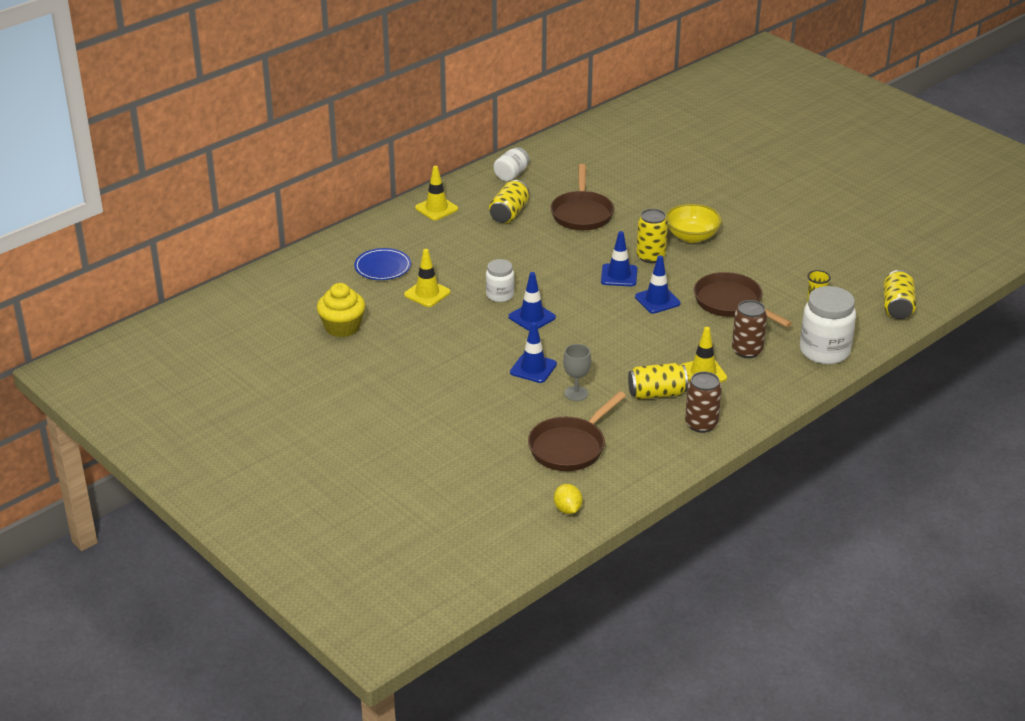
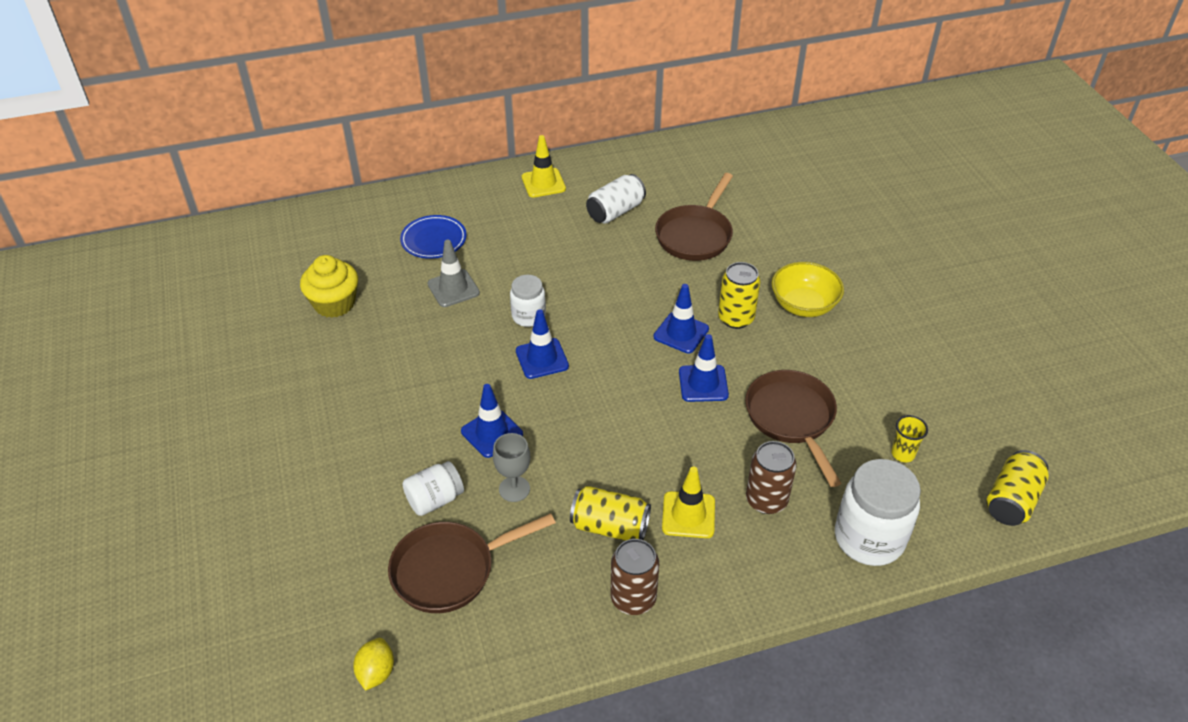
camera: 25 degrees right, 10 degrees up
yellow traffic cone [404,249,451,307] -> grey traffic cone [428,240,480,307]
yellow can [489,180,529,223] -> white can [586,174,646,224]
white jar [493,147,529,181] -> white jar moved to [402,461,464,516]

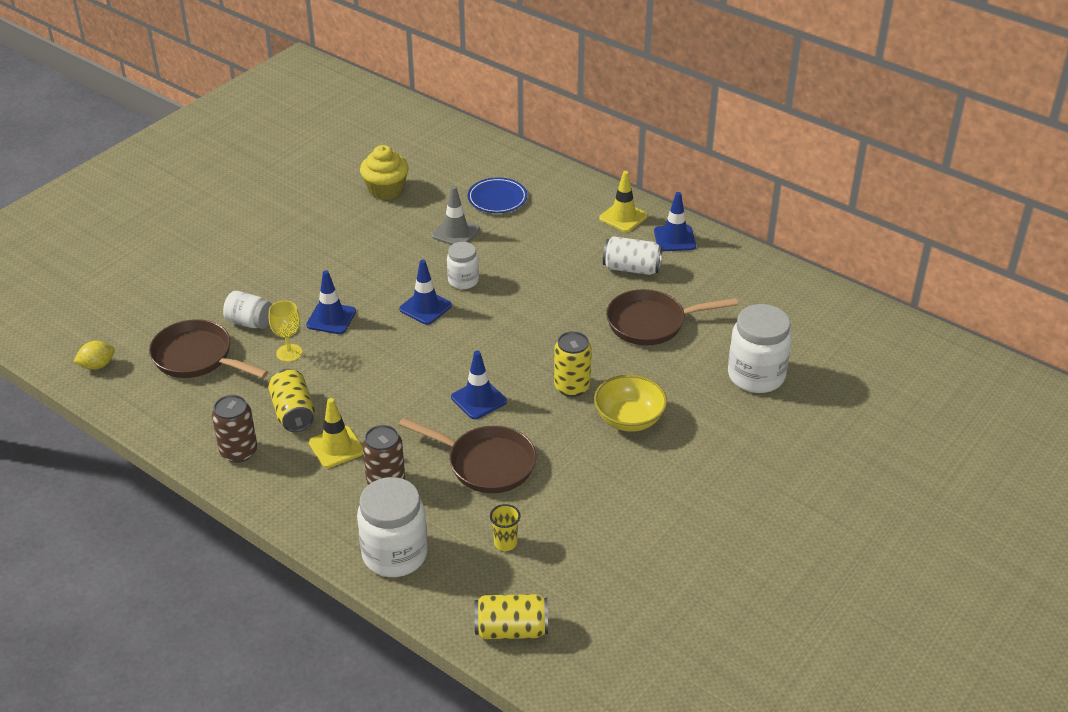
camera: 55 degrees right, 5 degrees down
grey goblet [493,433,530,502] -> yellow goblet [269,301,302,362]
blue traffic cone [653,284,709,353] -> blue traffic cone moved to [654,192,696,251]
brown pan [745,370,841,487] -> brown pan turned 75 degrees clockwise [399,418,536,493]
none -> white jar [728,304,792,393]

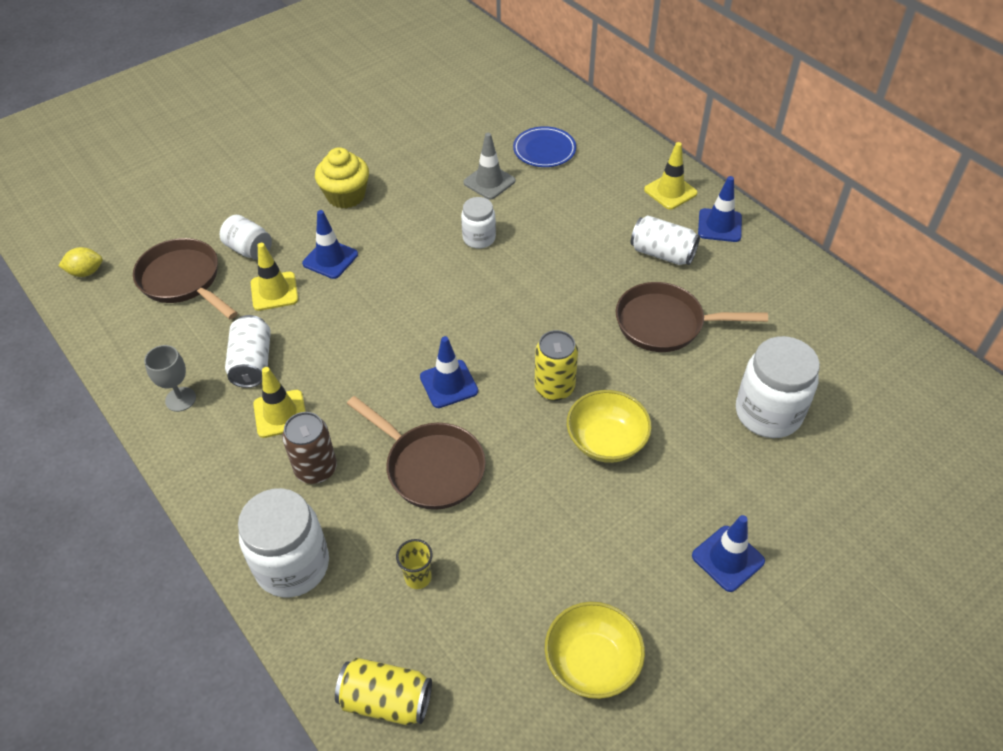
camera: 15 degrees right, 10 degrees up
brown can [212,395,257,463] -> grey goblet [144,345,196,412]
yellow can [268,369,315,432] -> white can [225,315,271,388]
yellow goblet [269,301,302,362] -> yellow traffic cone [251,243,298,311]
yellow cupcake [360,145,409,200] -> yellow cupcake moved to [315,147,369,209]
blue traffic cone [399,260,452,325] -> blue traffic cone moved to [692,515,765,592]
none -> yellow bowl [545,602,645,699]

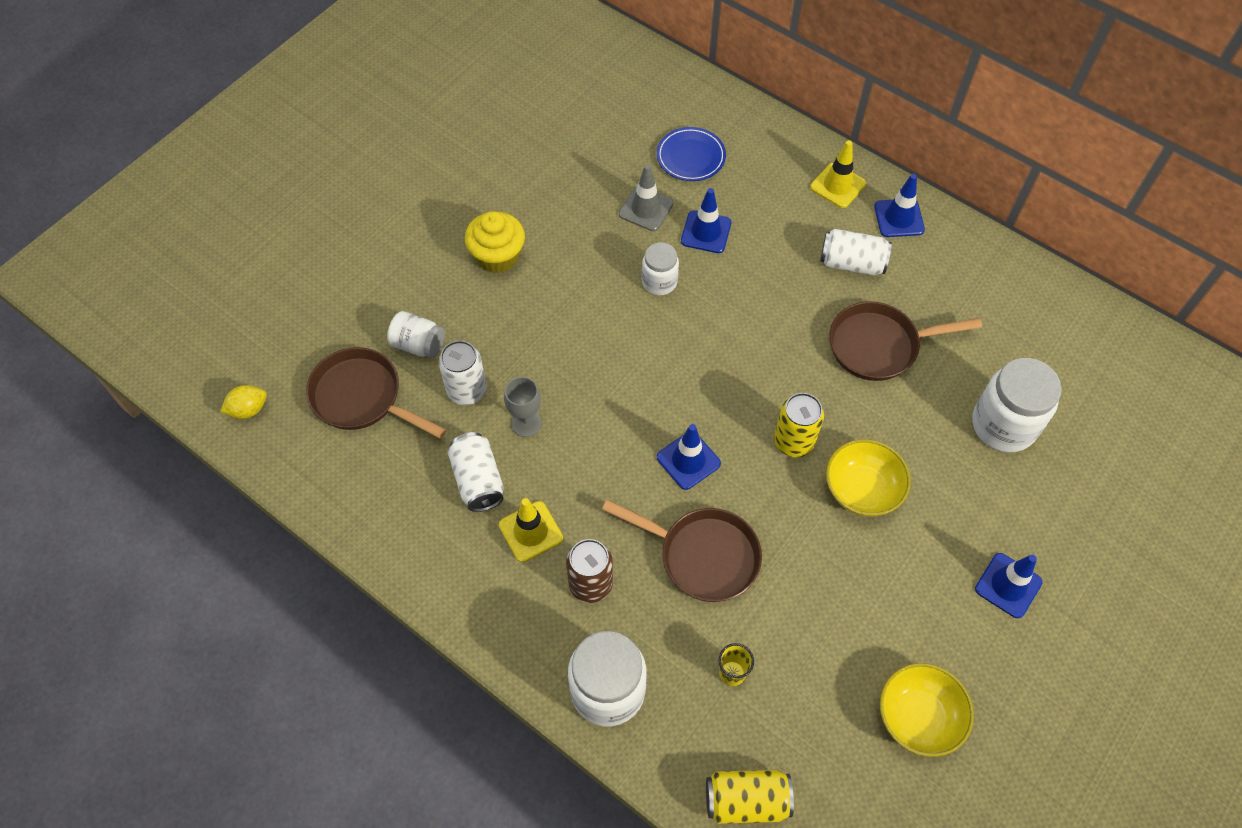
camera: 15 degrees left, 10 degrees up
grey goblet [144,345,196,412] -> grey goblet moved to [504,377,541,437]
yellow traffic cone [251,243,298,311] -> white can [439,340,487,405]
blue traffic cone [302,210,358,279] -> blue traffic cone moved to [681,188,731,253]

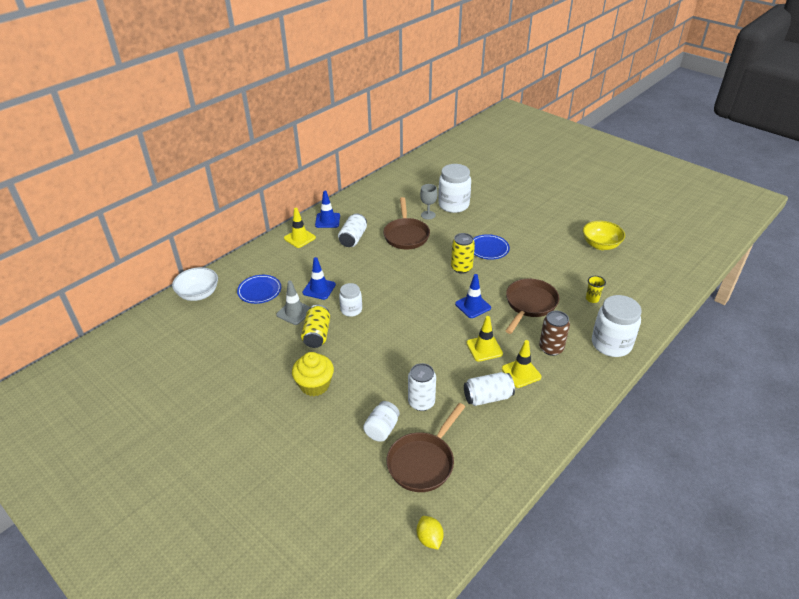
camera: 85 degrees left, 20 degrees down
grey goblet [504,377,541,437] -> grey goblet moved to [420,184,437,220]
yellow can [706,770,794,824] -> yellow can moved to [301,305,330,348]
yellow bowl [826,439,911,516] -> blue plate [473,234,510,260]
blue traffic cone [975,553,1043,618] -> none
none -> white bowl [172,267,218,301]
none -> yellow traffic cone [466,316,503,362]

